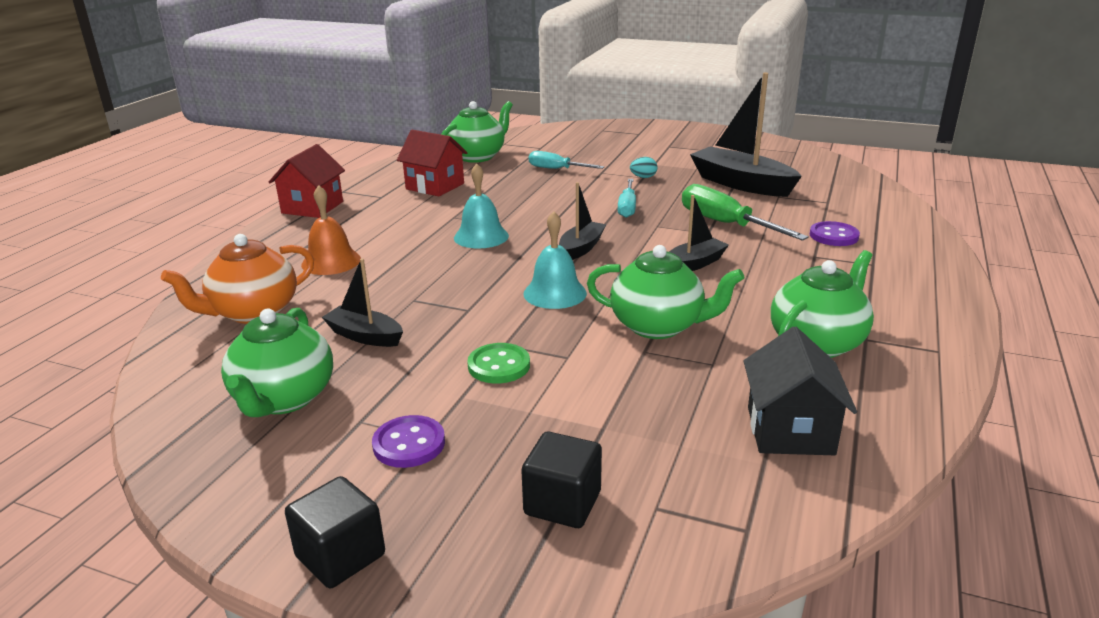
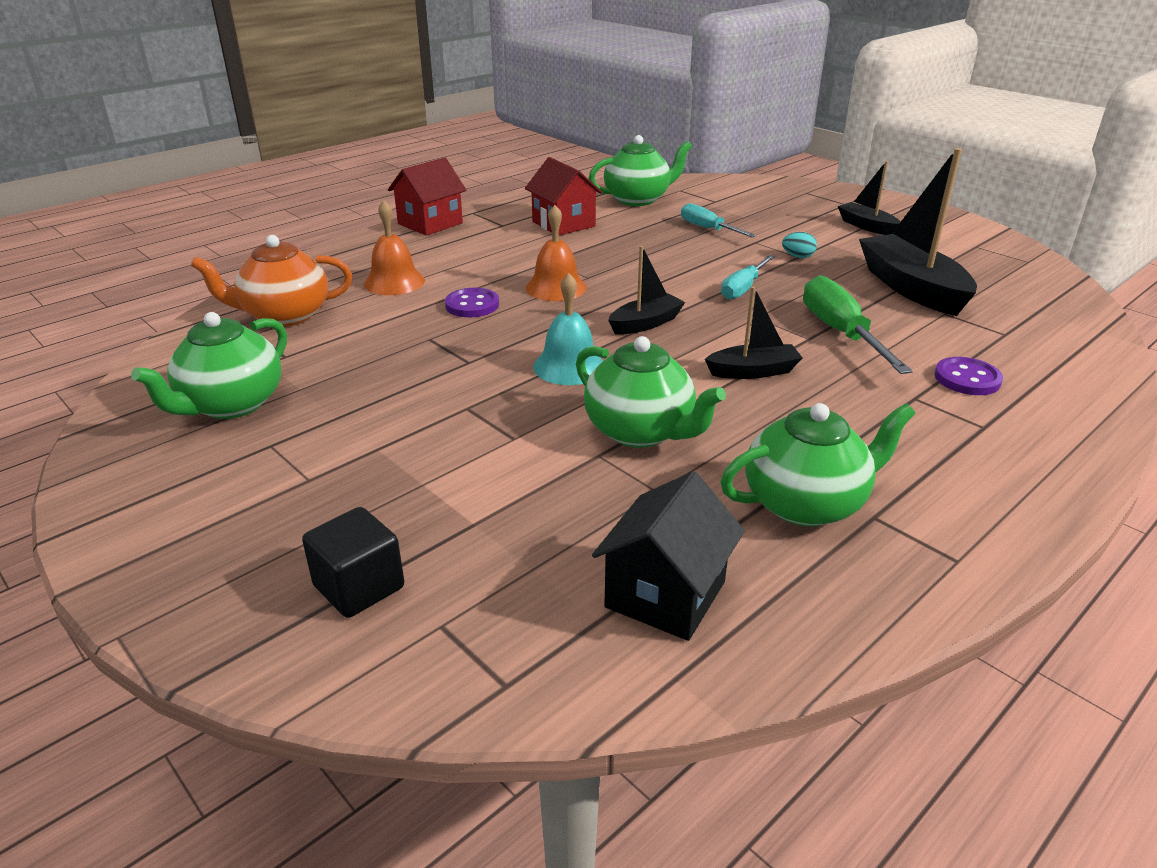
camera: 25 degrees right, 5 degrees up
black cube [285,476,385,588] -> none
black boat [322,259,403,347] -> black boat moved to [838,161,901,235]
purple button [372,415,445,468] -> purple button moved to [445,288,499,317]
turquoise bell [454,163,509,249] -> orange bell [526,205,587,301]
green button [467,343,530,384] -> none

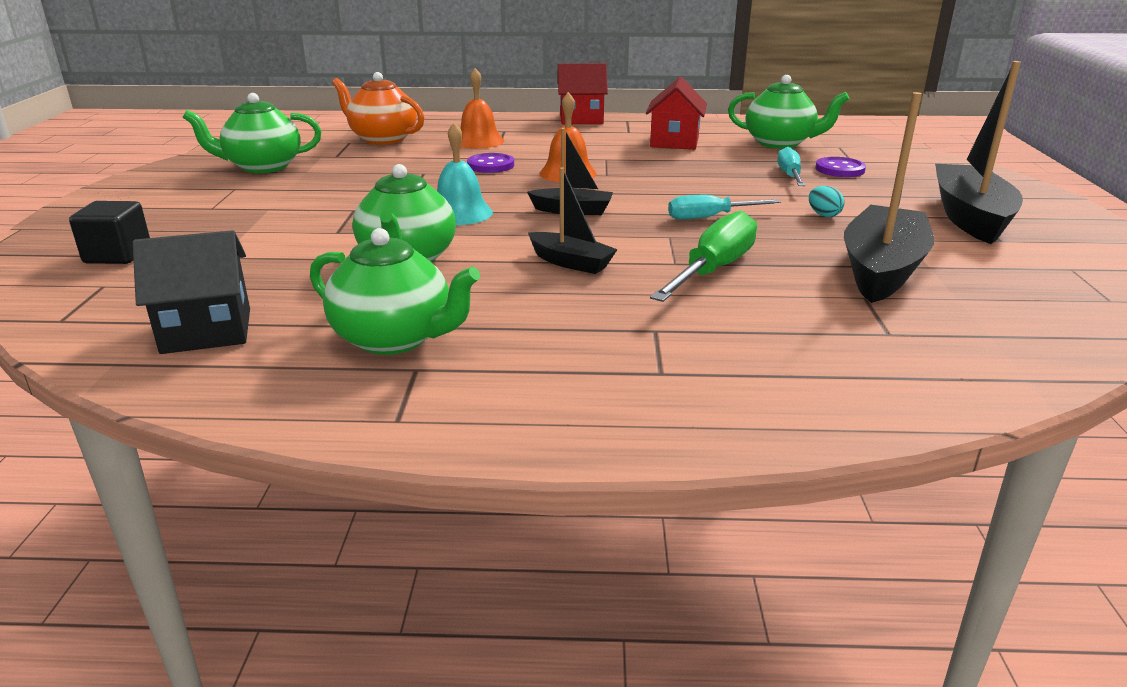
camera: 45 degrees right, 5 degrees down
black boat [838,161,901,235] -> black boat [935,61,1023,244], size x1.83
purple button [934,357,1003,395] -> purple button moved to [815,157,866,177]

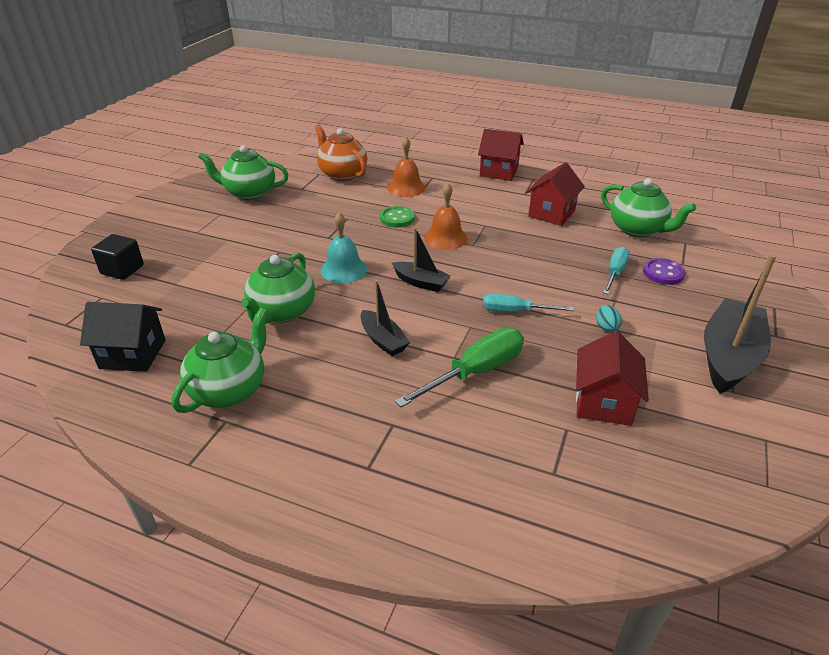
camera: 20 degrees right, 10 degrees up
green teapot [310,228,480,355] -> green teapot turned 105 degrees counterclockwise [172,308,268,413]
purple button [467,153,514,173] -> green button [380,206,415,228]
black boat [844,92,934,303] -> red house [576,331,649,426]

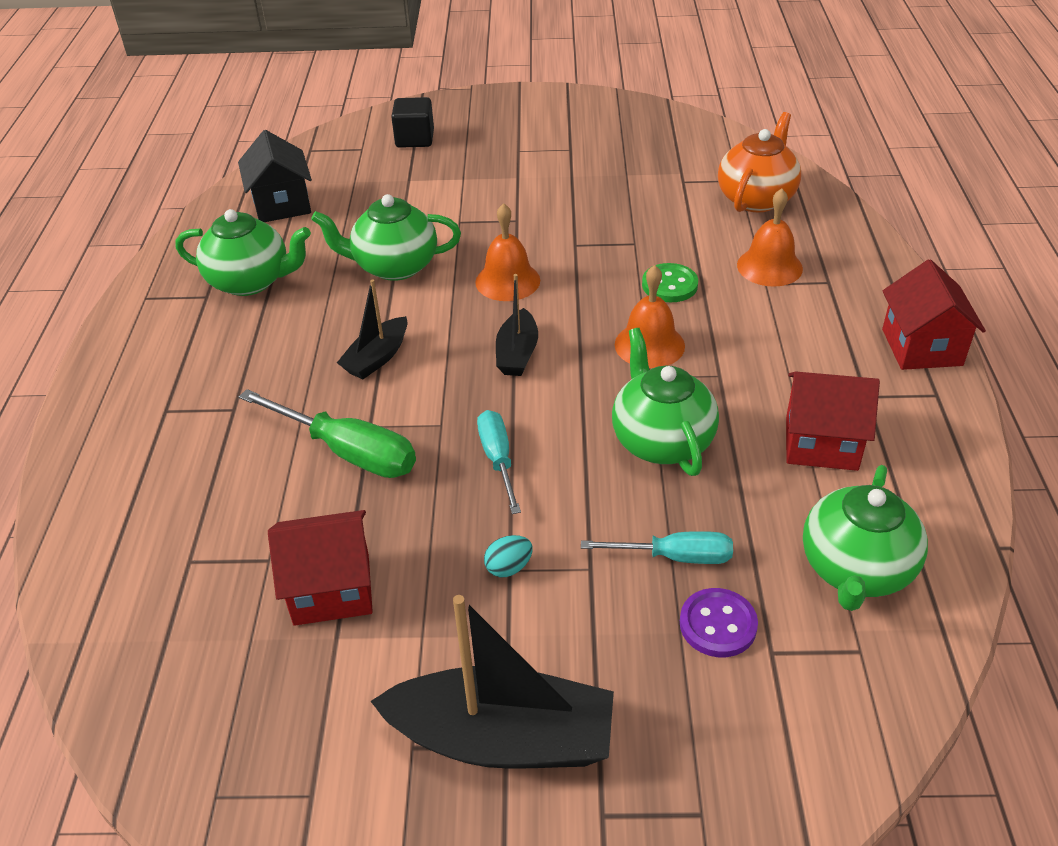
camera: 70 degrees right, 5 degrees up
green teapot [199,145,289,200] -> green teapot moved to [612,328,719,476]
turquoise bell [321,213,367,283] -> orange bell [475,203,540,301]

